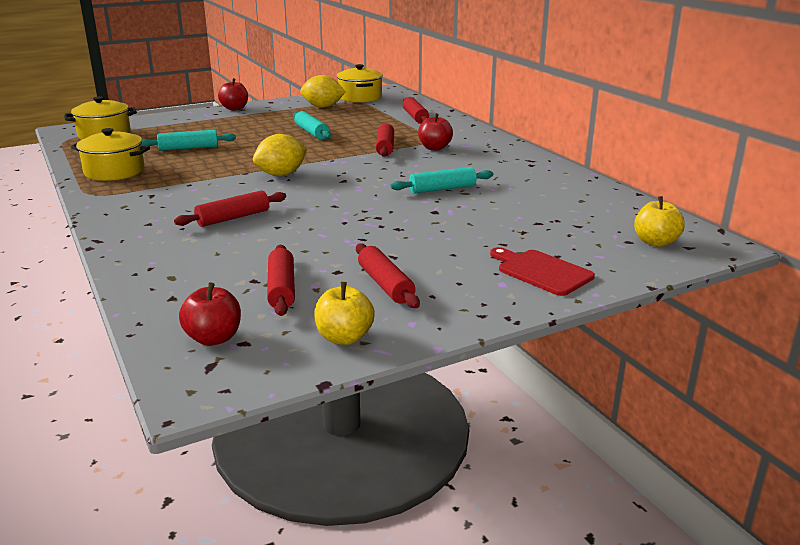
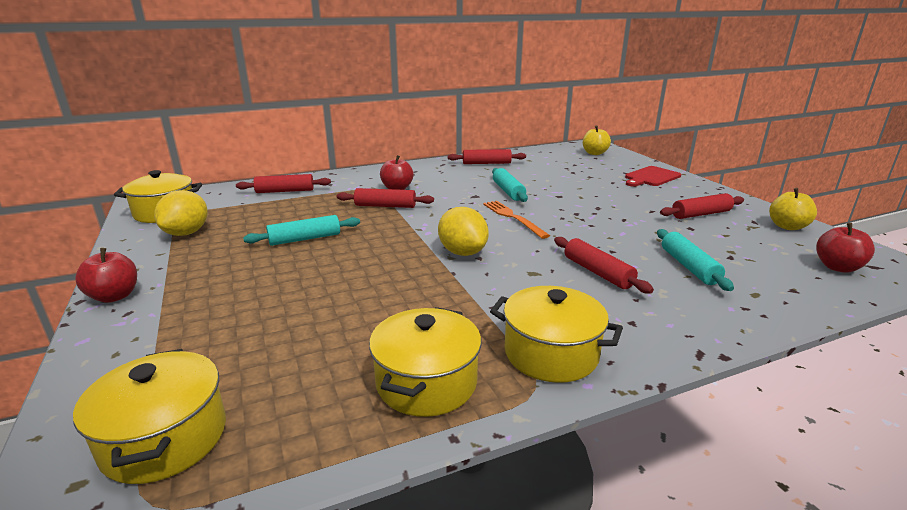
camera: 85 degrees left, 0 degrees up
turquoise rolling pin [141,130,236,151] -> turquoise rolling pin moved to [657,229,734,291]
red rolling pin [267,245,295,316] -> red rolling pin moved to [448,149,526,164]
none -> orange fork [483,201,550,239]
none -> yellow pot [490,286,623,383]

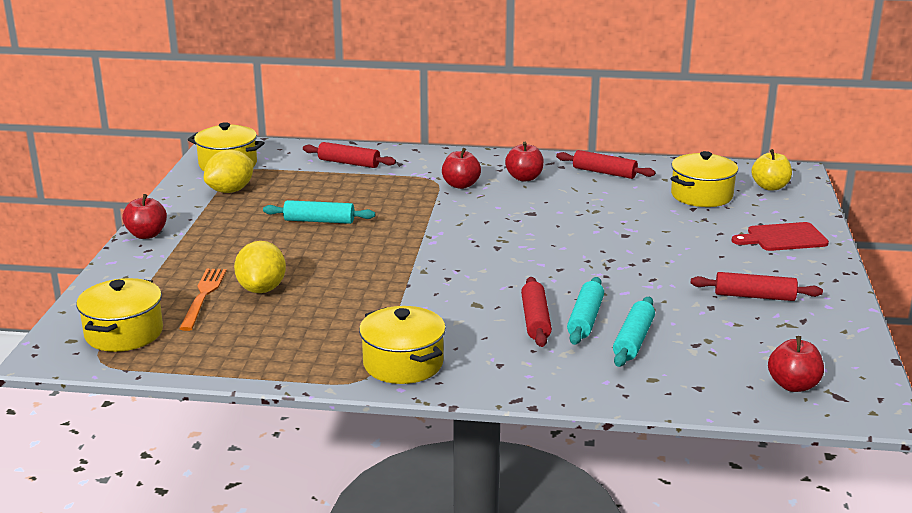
camera: 30 degrees right, 0 degrees up
red rolling pin [337,188,434,208] -> none
yellow pot [369,307,481,417] -> yellow pot moved to [671,151,738,207]
yellow lemon [438,207,489,256] -> yellow lemon moved to [234,241,286,293]
orange fork [483,201,550,239] -> orange fork moved to [179,268,227,331]
turquoise rolling pin [492,168,528,202] -> turquoise rolling pin moved to [567,277,604,345]
yellow apple [769,188,817,230] -> none
none -> red apple [505,142,544,182]

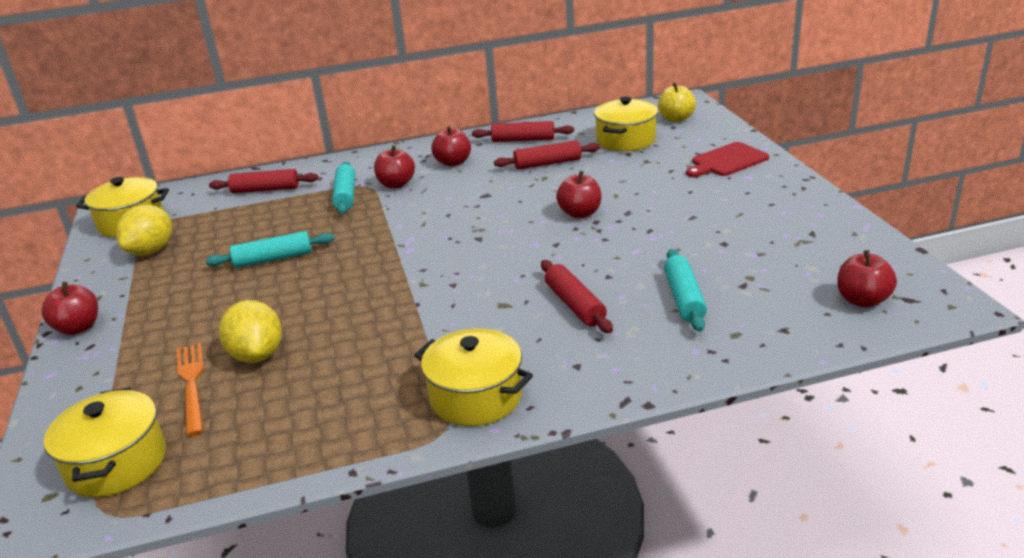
camera: 20 degrees left, 5 degrees up
turquoise rolling pin [567,277,604,345] -> turquoise rolling pin moved to [332,162,355,214]
red rolling pin [691,272,823,301] -> red rolling pin moved to [494,140,600,170]
none -> red apple [556,171,601,218]

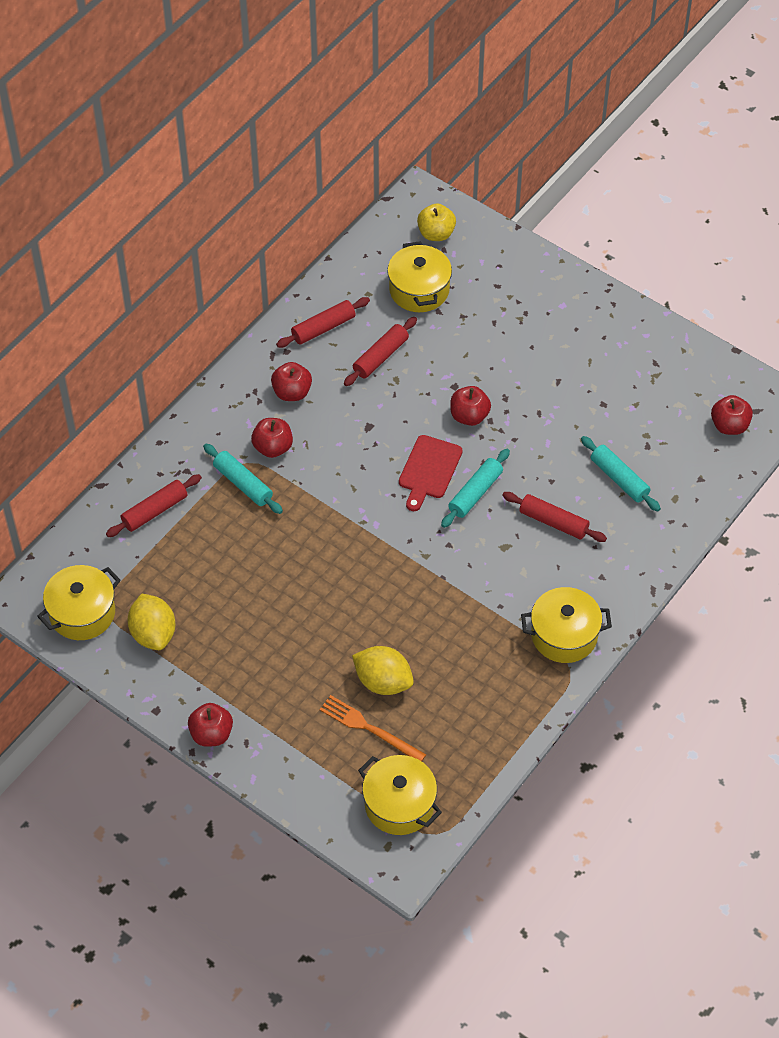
camera: 40 degrees left, 25 degrees up
turquoise rolling pin [206,231,335,268] -> turquoise rolling pin moved to [441,449,510,528]
red cutting board [686,142,769,177] -> red cutting board moved to [399,435,463,511]

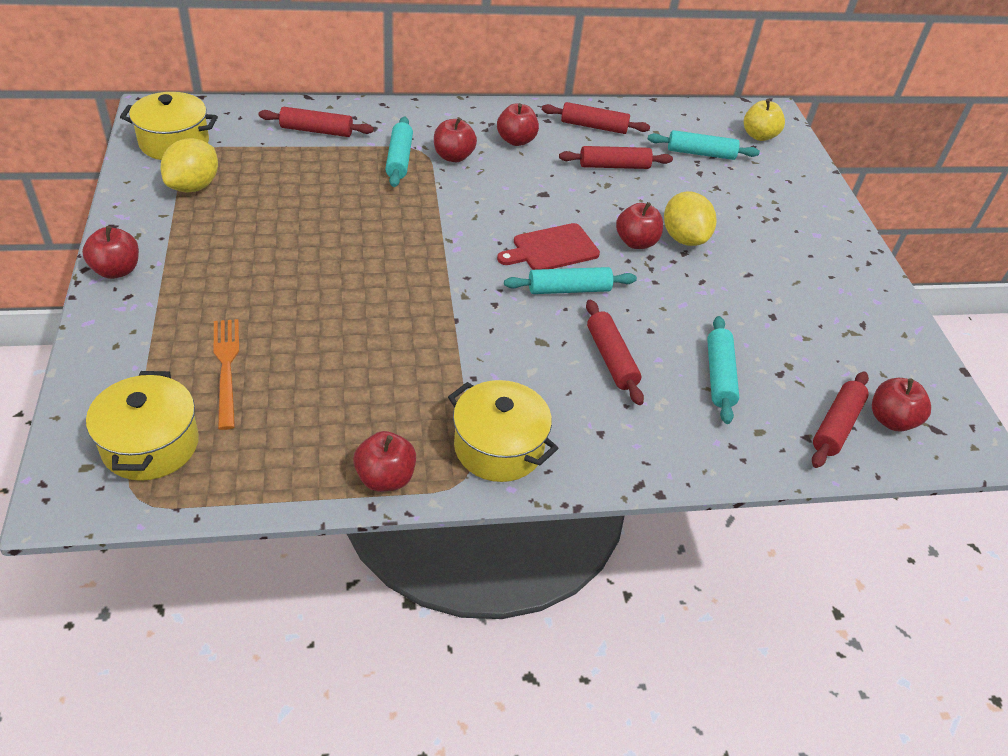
camera: 40 degrees right, 10 degrees down
yellow lemon [352,646,414,695] -> yellow lemon moved to [664,192,716,246]
yellow pot [387,241,452,312] -> turquoise rolling pin [648,130,760,160]
none -> red apple [353,431,416,492]
none -> red rolling pin [812,371,869,468]

